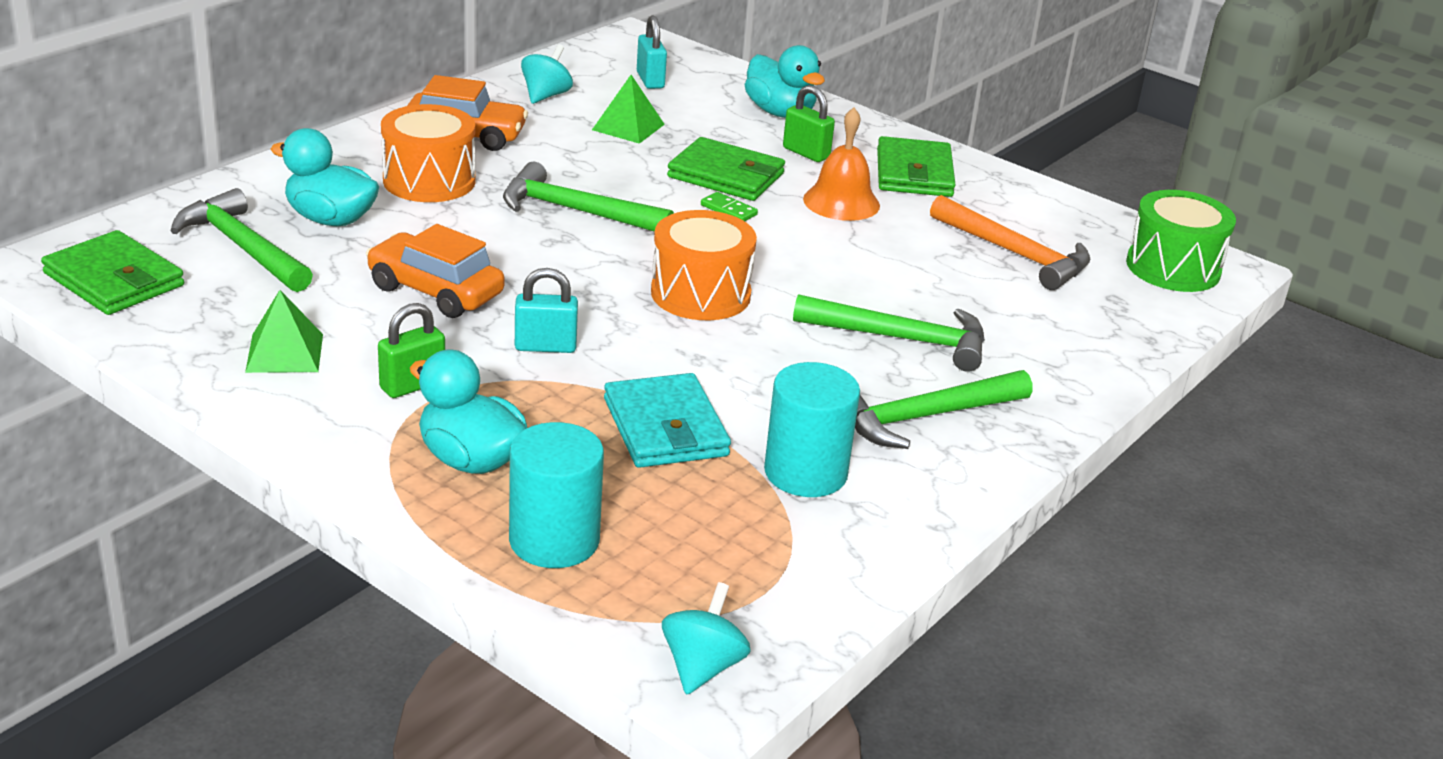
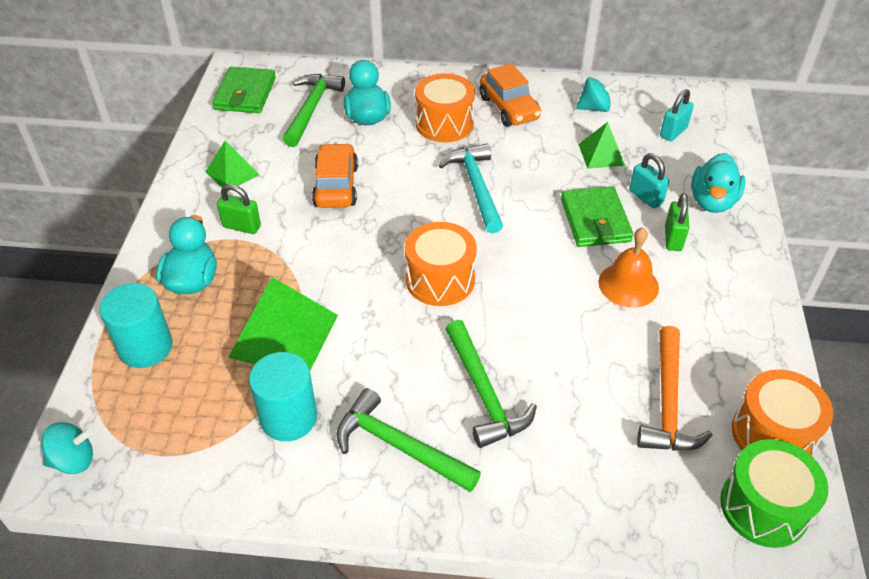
camera: 60 degrees right, 15 degrees up
green hammer [503,162,674,232] -> turquoise hammer [439,144,503,233]
turquoise padlock [515,268,578,353] -> turquoise padlock moved to [629,153,669,208]
turquoise wallet [604,373,731,468] -> green pyramid [228,277,338,370]
green domino [701,192,758,221] -> none
green wallet [877,136,956,197] -> none
none -> orange drum [732,369,833,456]

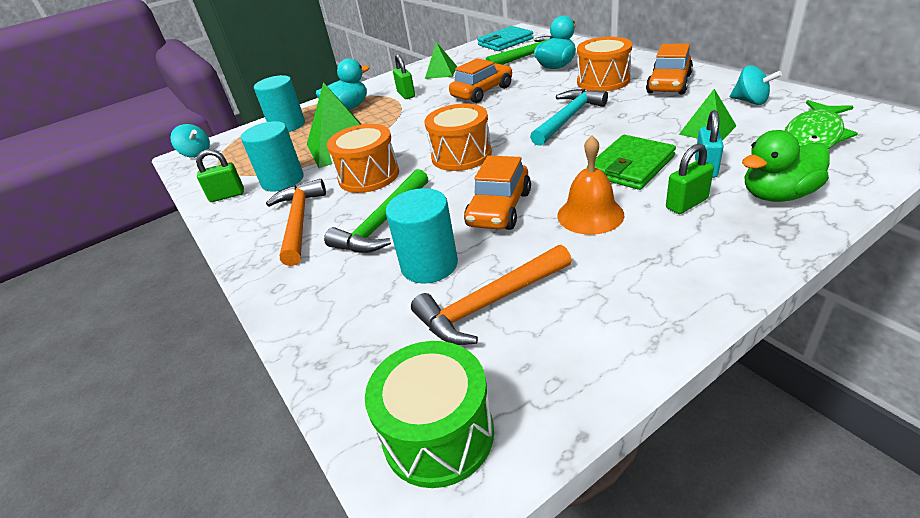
camera: 55 degrees right, 10 degrees down
green wallet [212,67,276,113] -> turquoise wallet [477,26,534,51]
green hammer [336,388,481,492] -> orange hammer [266,179,326,266]
turquoise padlock [660,89,694,141] -> green fish [784,100,858,149]
turquoise duck [691,153,746,213] -> green duck [742,130,830,202]
orange drum [732,369,833,456] -> orange drum moved to [327,124,399,193]
none -> green padlock [196,149,244,202]
none -> turquoise cylinder [386,188,458,284]
none -> orange car [464,156,531,230]

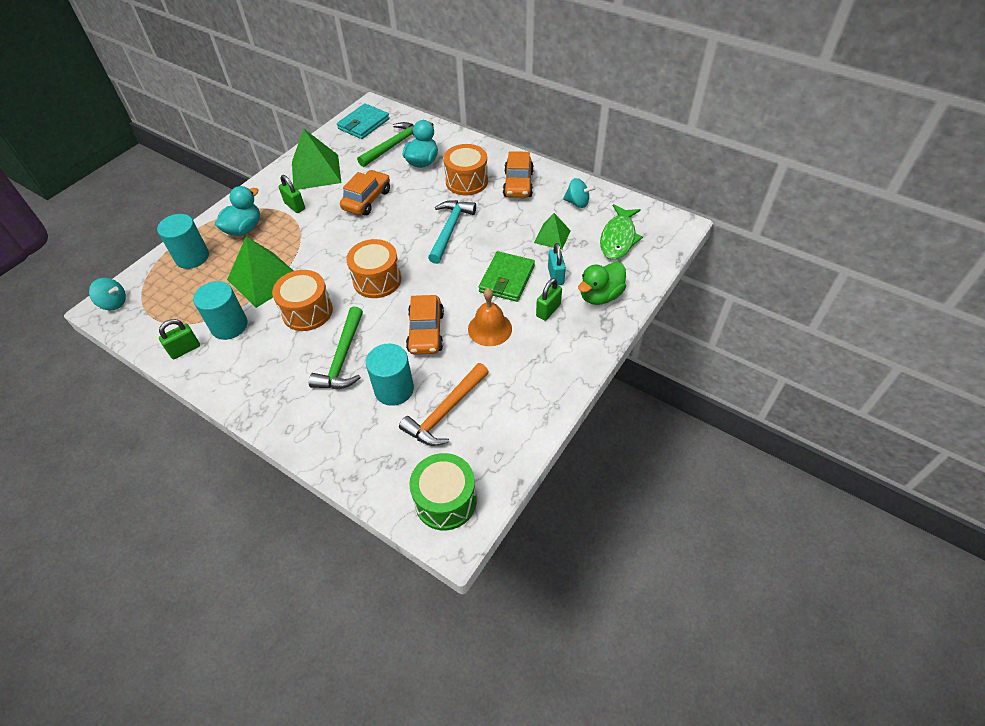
camera: 25 degrees left, 15 degrees up
orange hammer [266,179,326,266] -> none
green pyramid [425,42,457,79] -> green pyramid [292,128,341,190], size x1.77

